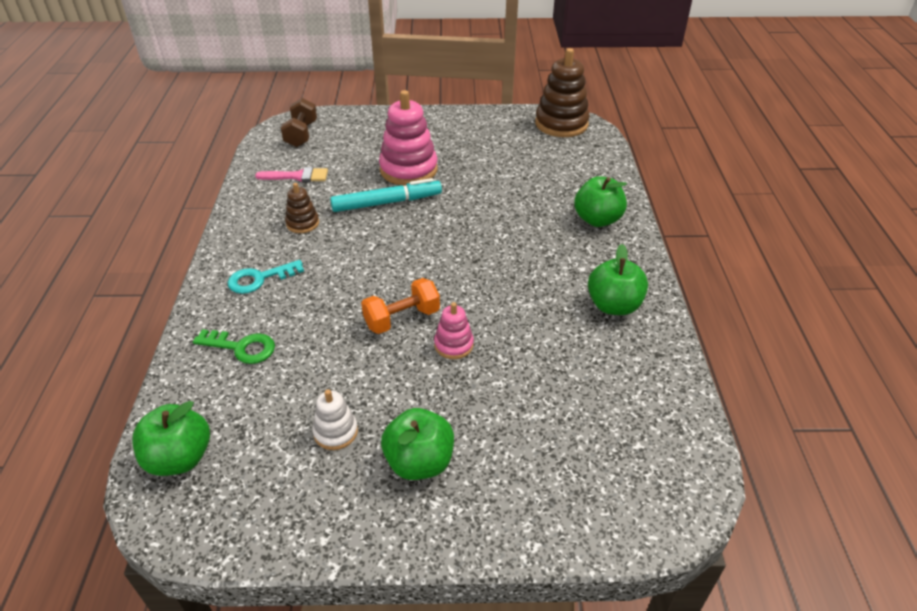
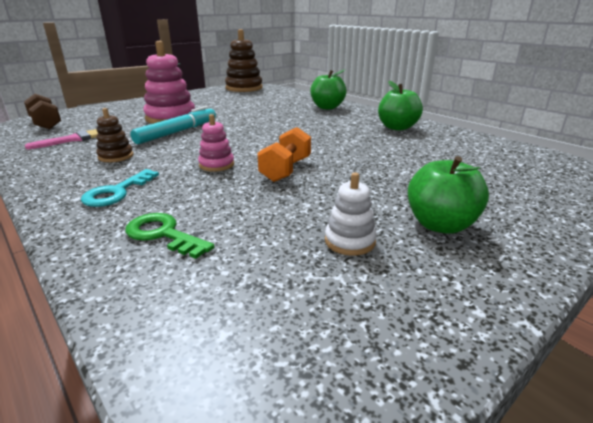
camera: 40 degrees left, 15 degrees down
green apple [132,401,210,476] -> none
green key [193,329,275,364] -> green key turned 120 degrees counterclockwise [125,213,215,259]
pink stacking toy [434,302,474,359] -> pink stacking toy moved to [198,114,234,172]

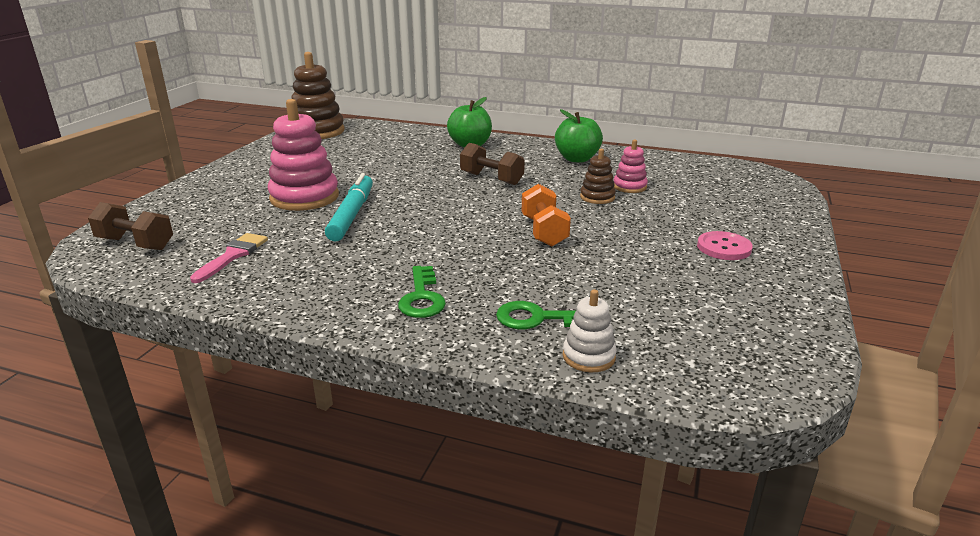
camera: 30 degrees left, 0 degrees up
turquoise key [81,169,159,207] -> green key [398,266,446,318]
brown stacking toy [96,108,134,162] -> brown stacking toy moved to [580,149,616,204]
pink stacking toy [198,114,234,172] -> pink stacking toy moved to [614,139,648,193]
white stacking toy [325,172,377,256] -> white stacking toy moved to [563,289,617,372]
green apple [408,156,489,234] -> pink button [697,231,753,260]
none -> brown dumbbell [460,143,525,185]

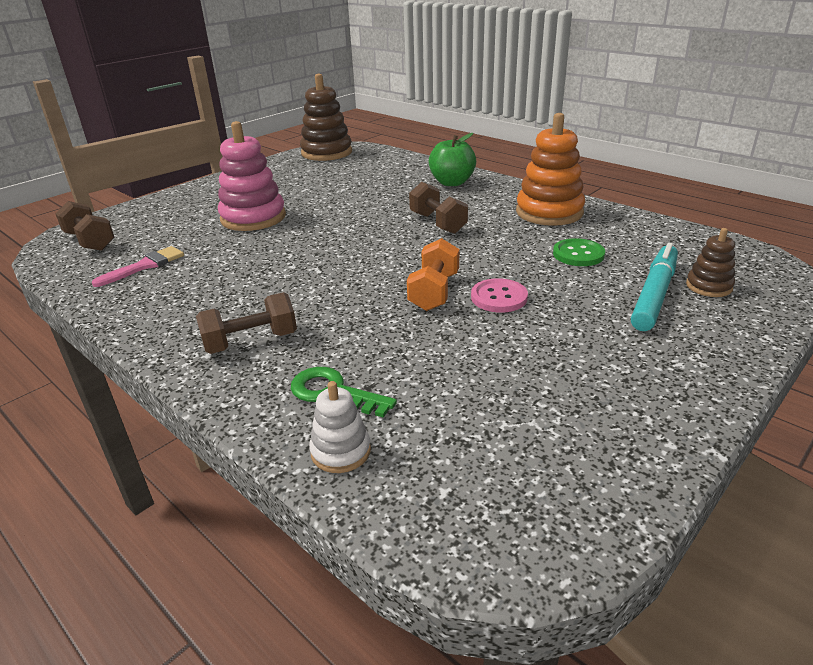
camera: 25 degrees right, 5 degrees up
turquoise marker [325,173,373,241] -> turquoise marker moved to [631,243,678,331]
green key [398,266,446,318] -> brown dumbbell [196,292,297,354]
green apple [555,109,603,163] -> orange stacking toy [516,113,585,226]
brown stacking toy [580,149,616,204] -> brown stacking toy moved to [686,228,735,297]
pink stacking toy [614,139,648,193] -> green button [553,238,605,266]
pink button [697,231,753,260] -> pink button moved to [471,278,528,313]

